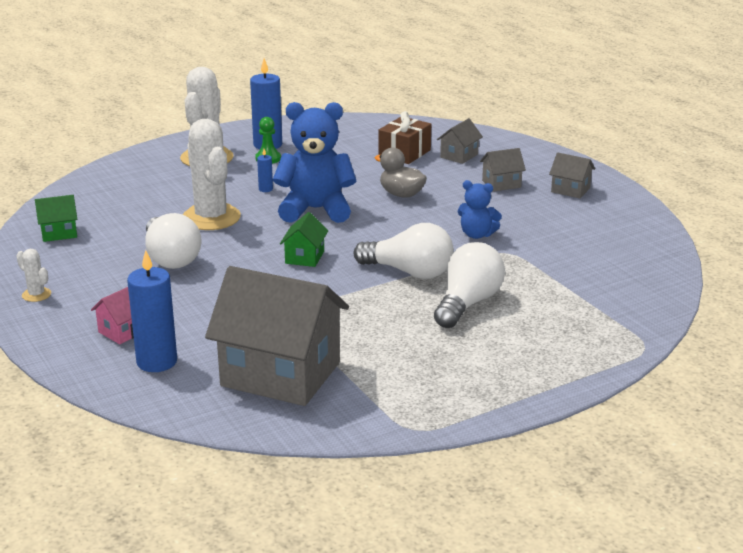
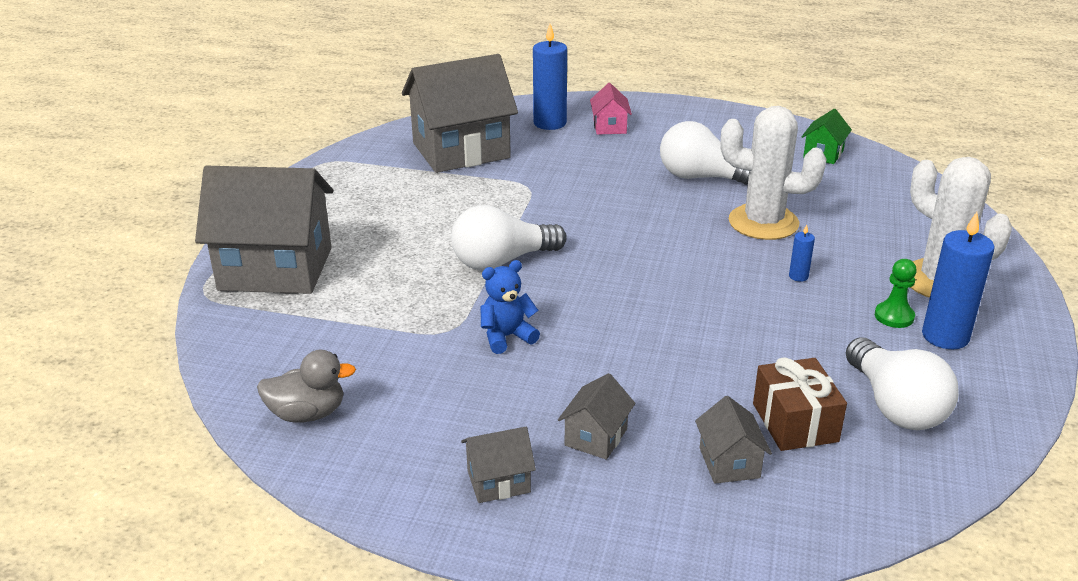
camera: 135 degrees right, 5 degrees up
white cactus [17,249,51,302] -> none
blue teddy bear [273,102,356,223] -> none
green house [280,212,328,267] -> none
grey duck [375,148,427,198] -> grey duck moved to [257,350,356,422]
white light bulb [434,242,505,328] -> white light bulb moved to [846,338,959,430]
none -> grey house [195,166,333,294]

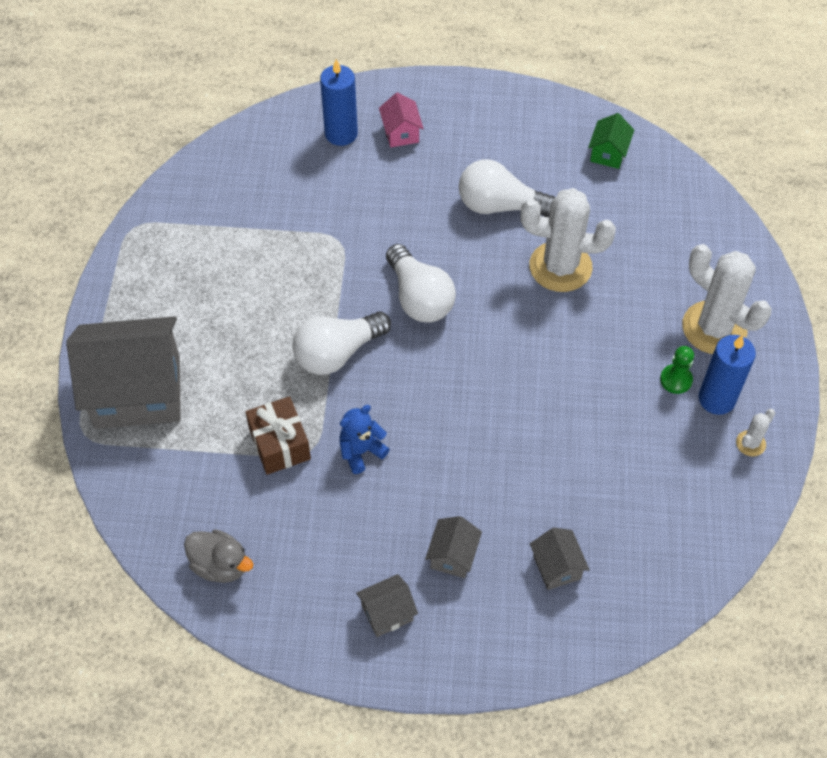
camera: 10 degrees left, 25 degrees up
grey duck [257,350,356,422] -> grey duck turned 45 degrees clockwise [184,530,253,583]
grey house [402,54,518,173] -> none
brown gift [753,357,847,451] -> brown gift moved to [245,396,311,475]
blue candle [789,224,815,282] -> none
white light bulb [846,338,959,430] -> white light bulb moved to [386,244,456,323]
none -> white cactus [736,409,775,456]

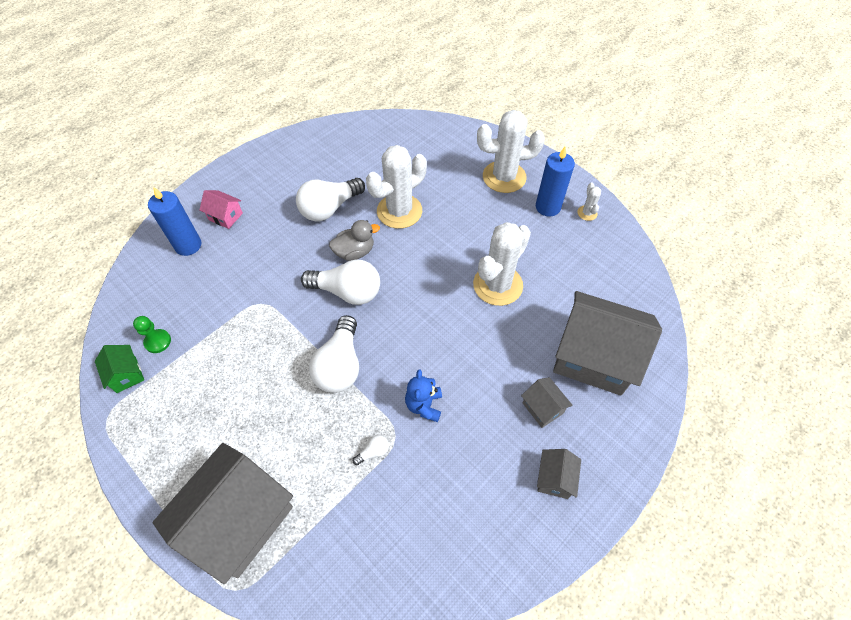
camera: 50 degrees left, 0 degrees up
grey duck [184,530,253,583] -> grey duck moved to [329,220,380,261]
brown gift [245,396,311,475] -> white light bulb [353,435,389,465]
grey house [530,528,590,590] -> grey house [553,291,662,396], size x2.29
green house [588,113,634,169] -> green house moved to [95,345,144,393]
green pawn [660,346,694,394] -> green pawn moved to [133,316,171,353]
none -> white cactus [473,222,531,306]

